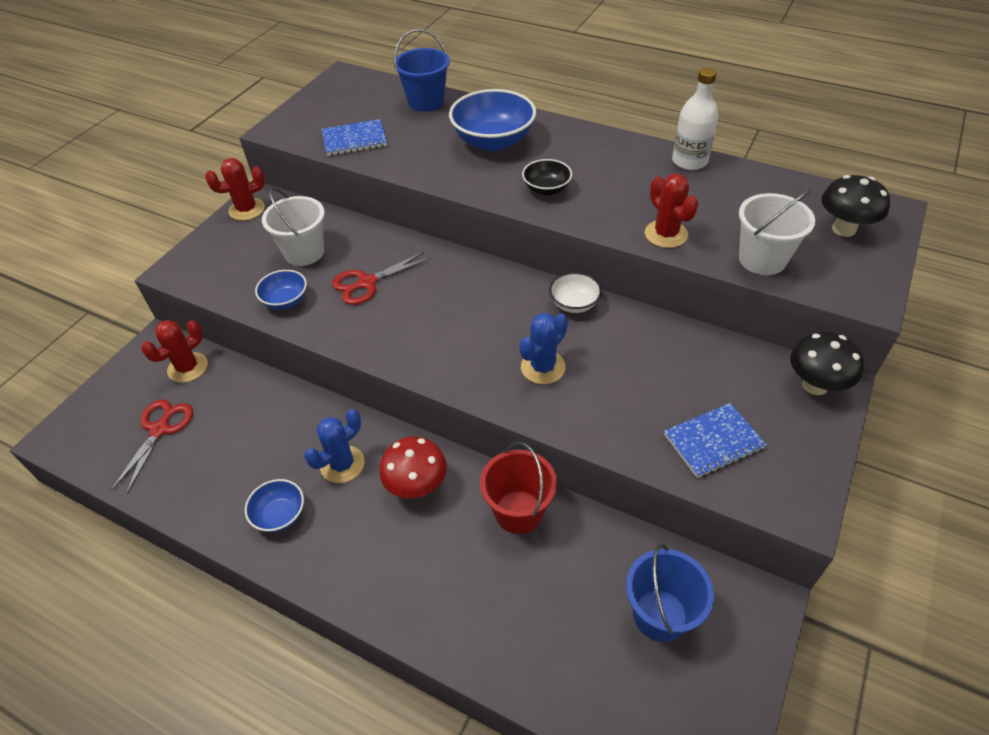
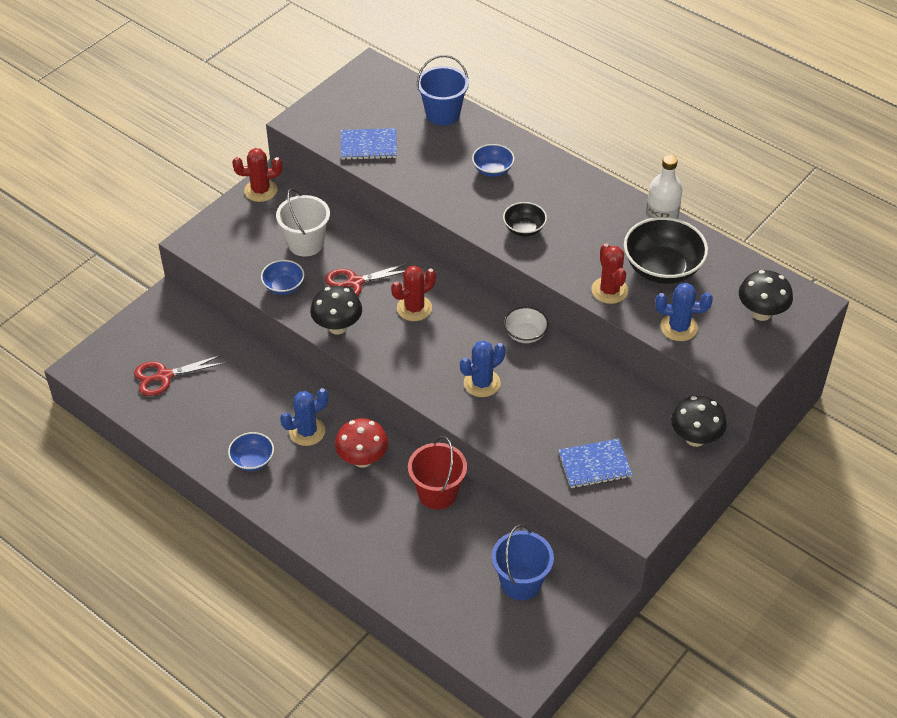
camera: 10 degrees right, 0 degrees up
red scissors [111,399,193,494] -> red scissors turned 135 degrees counterclockwise [134,354,225,396]
red cactus [141,320,208,383] -> red cactus moved to [391,266,436,321]
blue bowl [449,89,536,151] -> blue bowl [472,144,515,177], size x0.54
white bucket [739,189,815,275] -> blue cactus [655,283,713,341]
none -> black mushroom [310,286,362,335]
none -> black bowl [624,217,708,284]

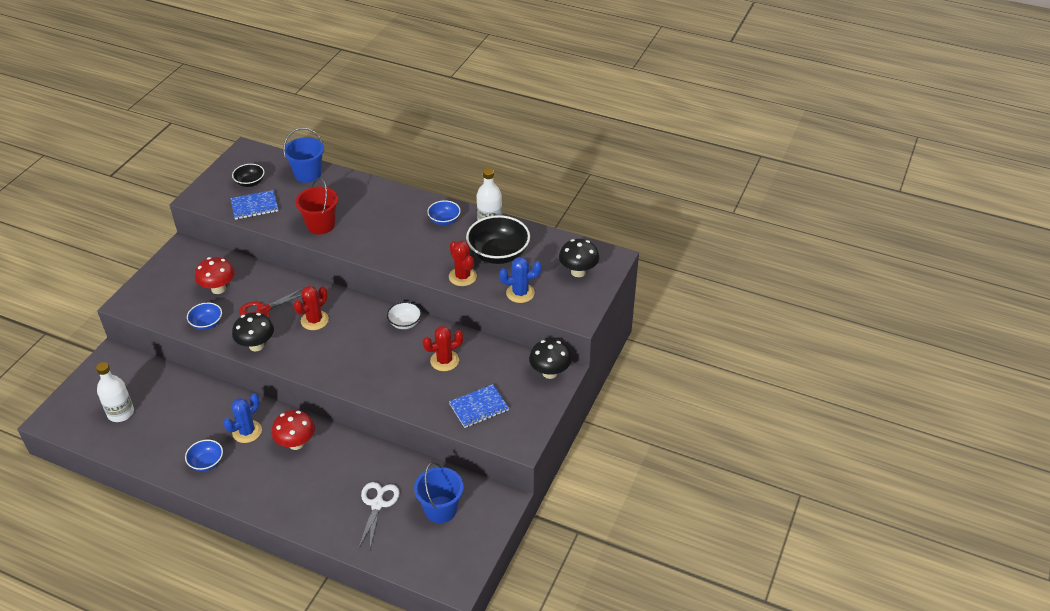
camera: 15 degrees left, 5 degrees down
red scissors [134,354,225,396] -> white bottle [96,362,134,422]
red cactus [232,148,282,202] -> red cactus moved to [422,326,463,371]
white bucket [276,188,330,257] -> red mushroom [195,257,235,294]
red bucket [408,436,467,510] -> red bucket moved to [295,178,338,235]
blue cactus [460,341,506,397] -> none
blue bowl [472,144,515,177] -> blue bowl moved to [427,200,461,225]
black bowl [503,202,547,237] -> black bowl moved to [232,164,264,187]
none -> white scissors [358,482,400,549]

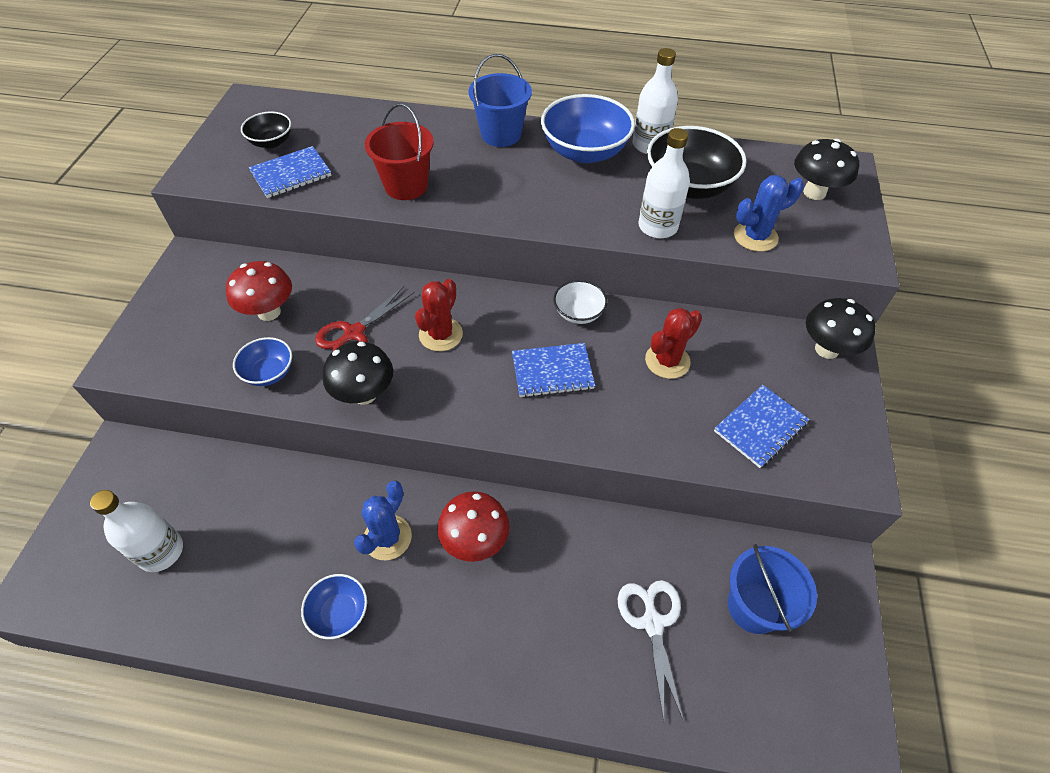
camera: 15 degrees left, 10 degrees up
blue bucket [283,128,324,183] -> blue bucket moved to [468,54,532,147]
blue bowl [427,200,461,225] -> blue bowl [541,94,635,163], size x1.86
red cactus [449,241,477,286] -> white bottle [638,128,690,238]
none -> blue notebook [512,343,595,398]

